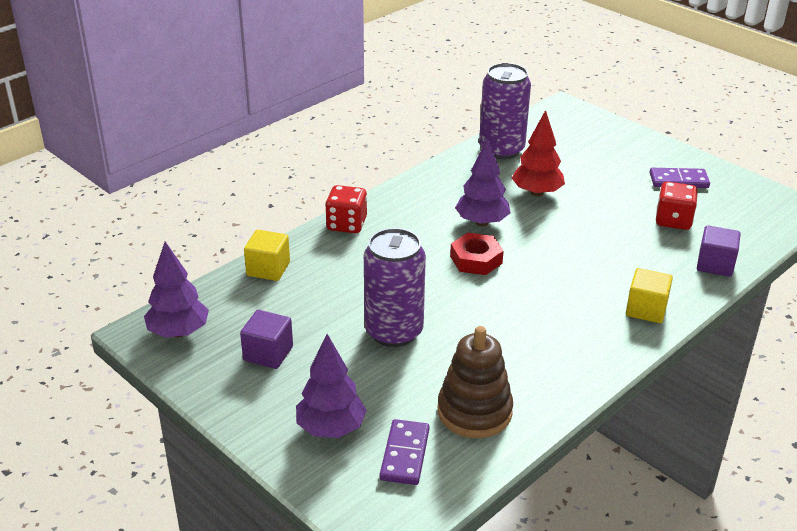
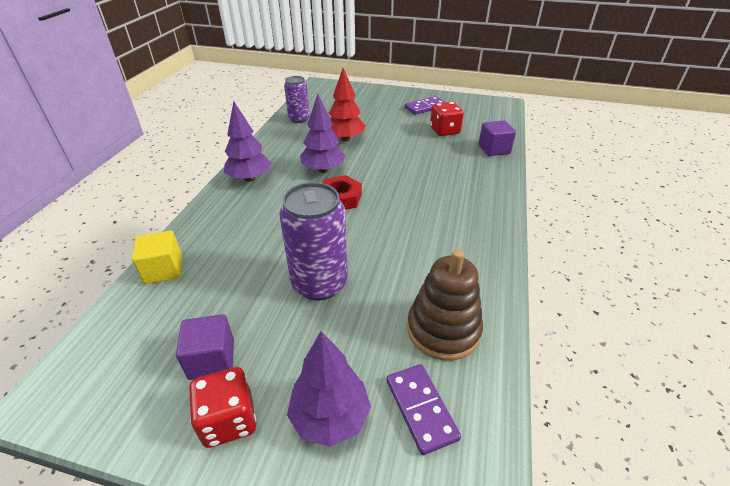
camera: 30 degrees left, 5 degrees up
purple tree [144,242,209,338] -> purple tree moved to [224,101,271,182]
red dice [325,185,367,233] -> red dice moved to [189,367,256,448]
purple can [479,63,531,159] -> purple can [284,76,310,123], size x0.62
yellow cube [626,268,673,323] -> none

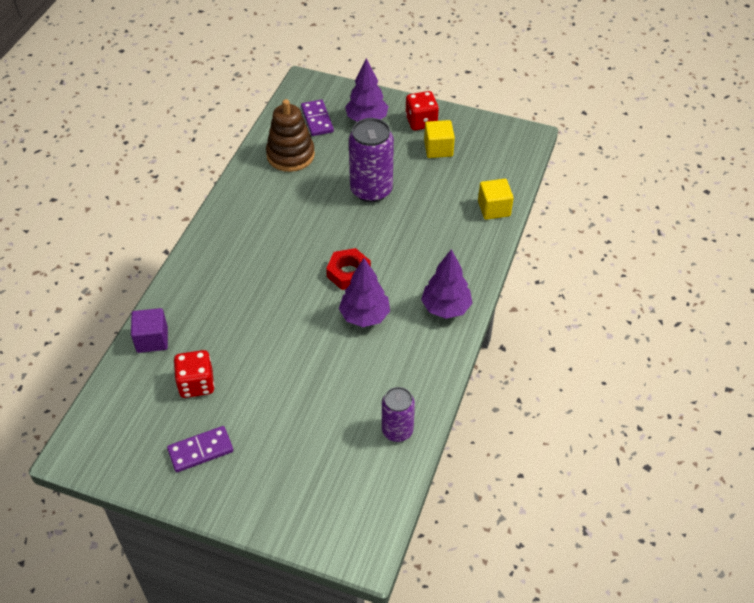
camera: 175 degrees left, 10 degrees up
purple cube [176,314,234,380] -> yellow cube [424,120,455,158]
red tree [329,68,366,142] -> none

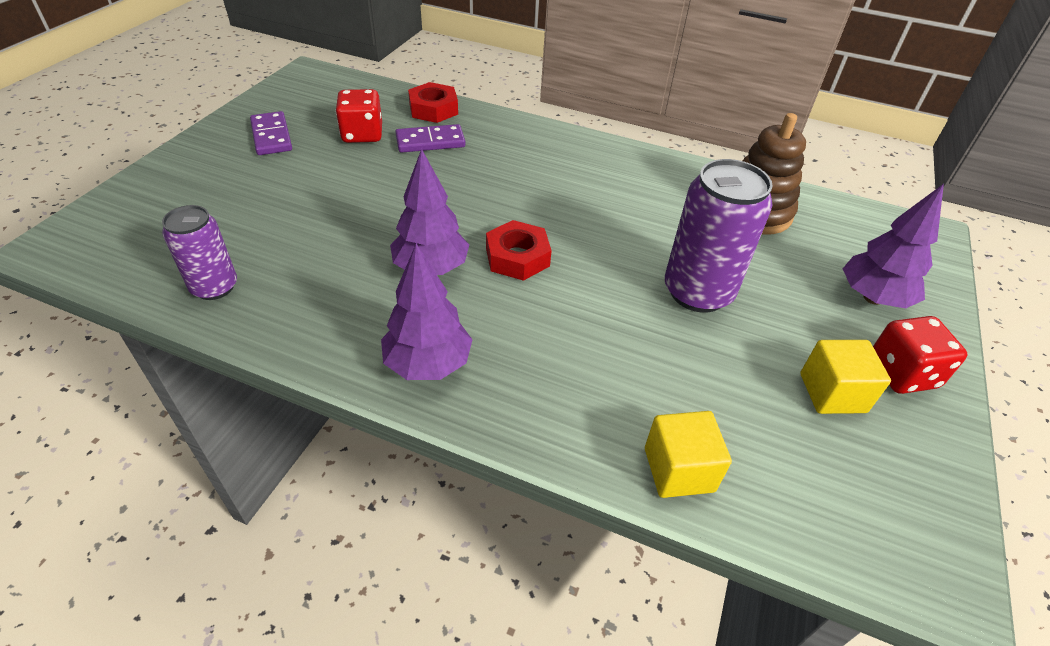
camera: 90 degrees right, 5 degrees down
purple cube [131,308,168,353] -> red nut [408,82,458,123]
purple domino [301,100,334,136] -> purple domino moved to [395,124,465,153]

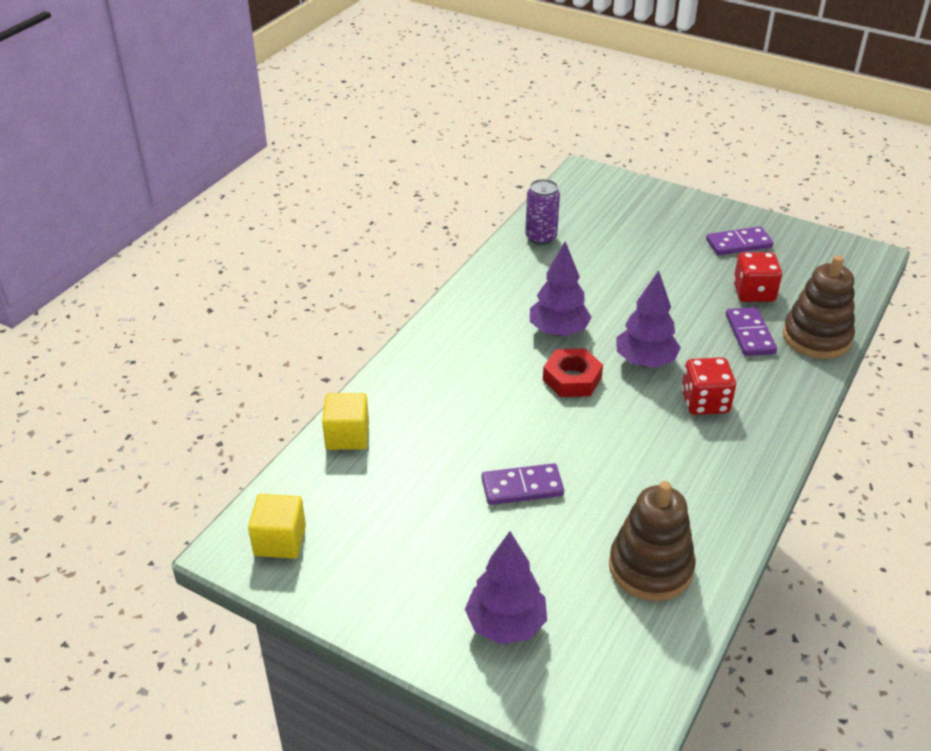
camera: 100 degrees right, 5 degrees down
purple tree [381,243,473,380] -> purple tree moved to [616,270,681,368]
red nut [408,82,458,123] -> brown stacking toy [783,255,855,359]
purple can [665,159,773,313] -> purple domino [482,463,564,505]
yellow cube [800,340,891,414] -> yellow cube moved to [248,494,306,559]
red dice [873,316,967,394] -> red dice moved to [682,357,736,415]

